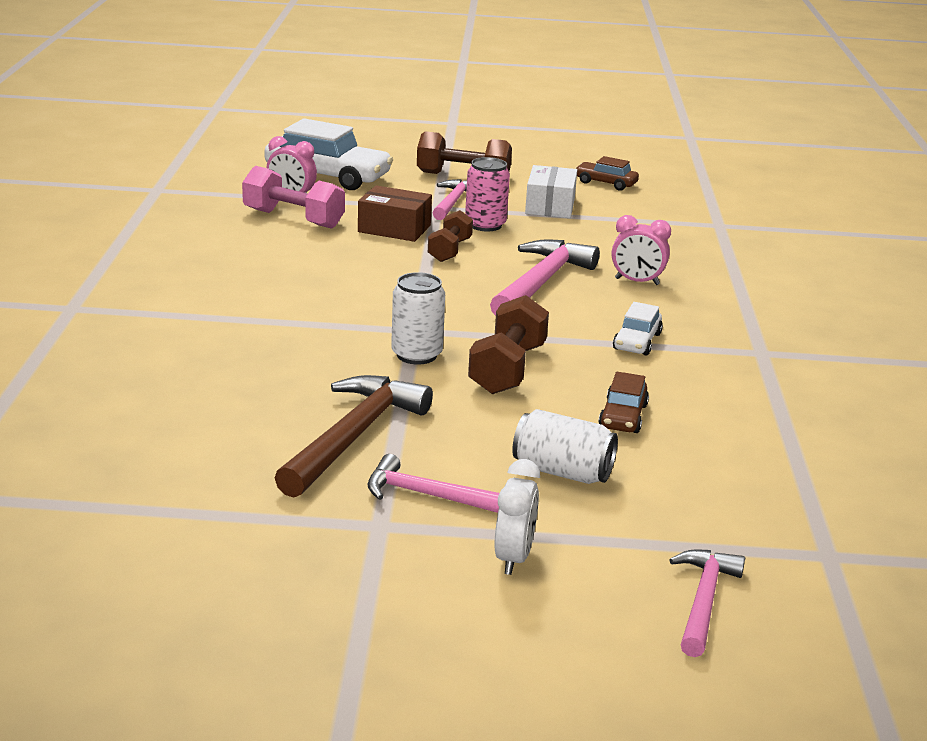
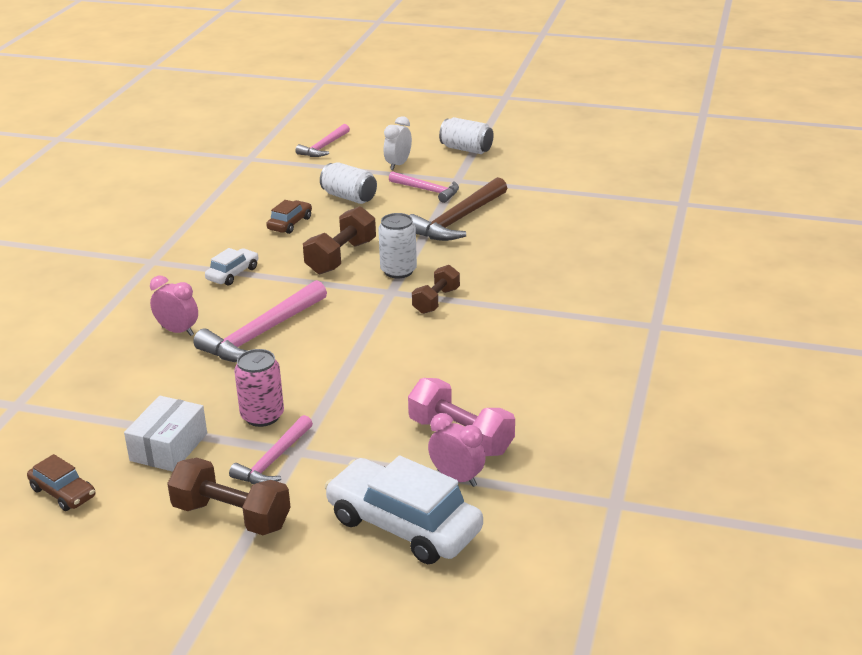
camera: 165 degrees left, 5 degrees up
brown box [358,185,432,242] -> none
brown dumbbell [428,210,473,262] -> brown dumbbell moved to [412,265,460,314]
none -> white can [439,117,494,154]

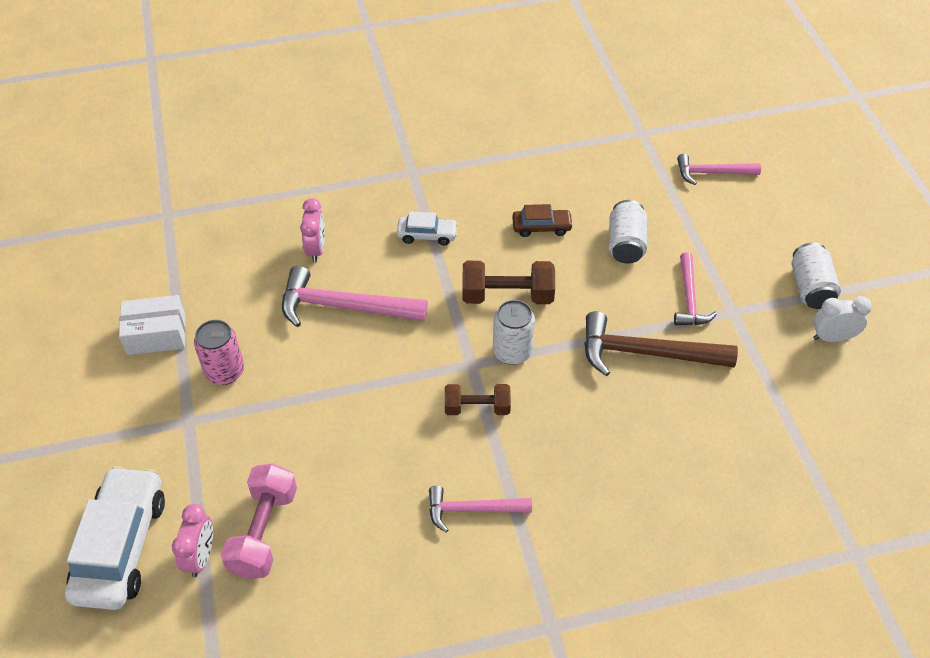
camera: 60 degrees right, 20 degrees up
brown car [27,454,95,511] -> none
brown dumbbell [167,458,291,535] -> none
pink hammer [229,415,313,484] -> pink hammer moved to [429,486,532,533]
white clock [384,116,412,170] -> white clock moved to [813,296,872,342]

